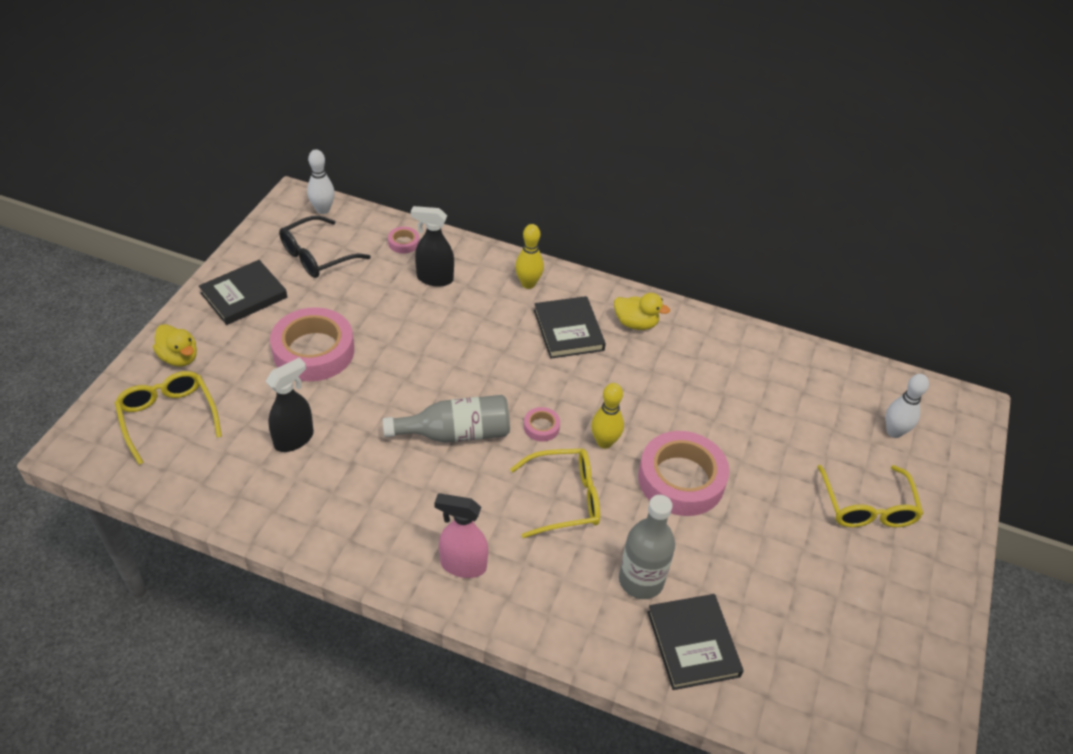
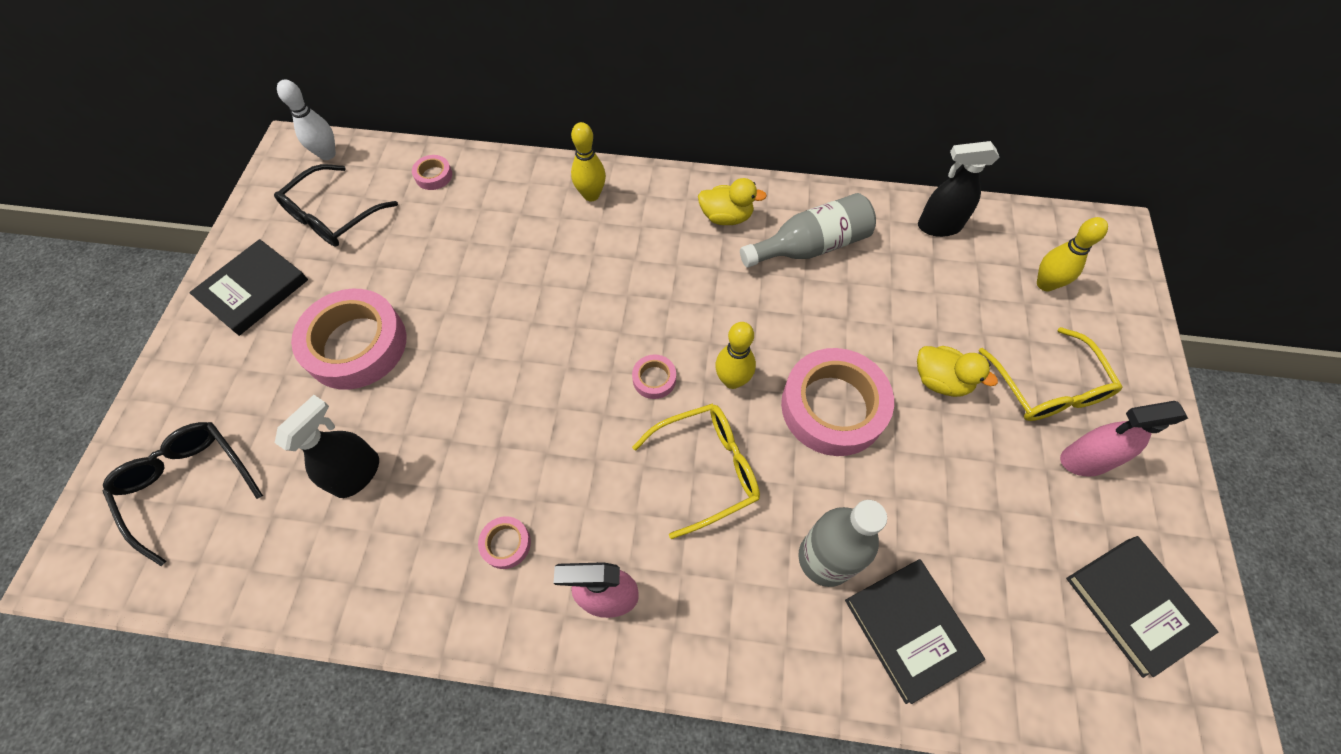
camera: 10 degrees left, 15 degrees up
yellow glasses [115,371,222,465] -> black glasses [102,422,263,566]
yellow duck [153,324,197,367] -> yellow duck moved to [917,346,998,397]
grey bottle [383,395,510,443] -> grey bottle moved to [740,193,876,268]
black spray bottle [411,206,454,287] -> black spray bottle moved to [918,141,999,237]
black book [534,296,606,359] -> black book moved to [1066,536,1218,678]
white bowling pin [885,374,929,438] -> yellow bowling pin [1037,217,1108,291]
none -> pink tape [478,516,531,569]
none -> pink spray bottle [1060,401,1188,477]

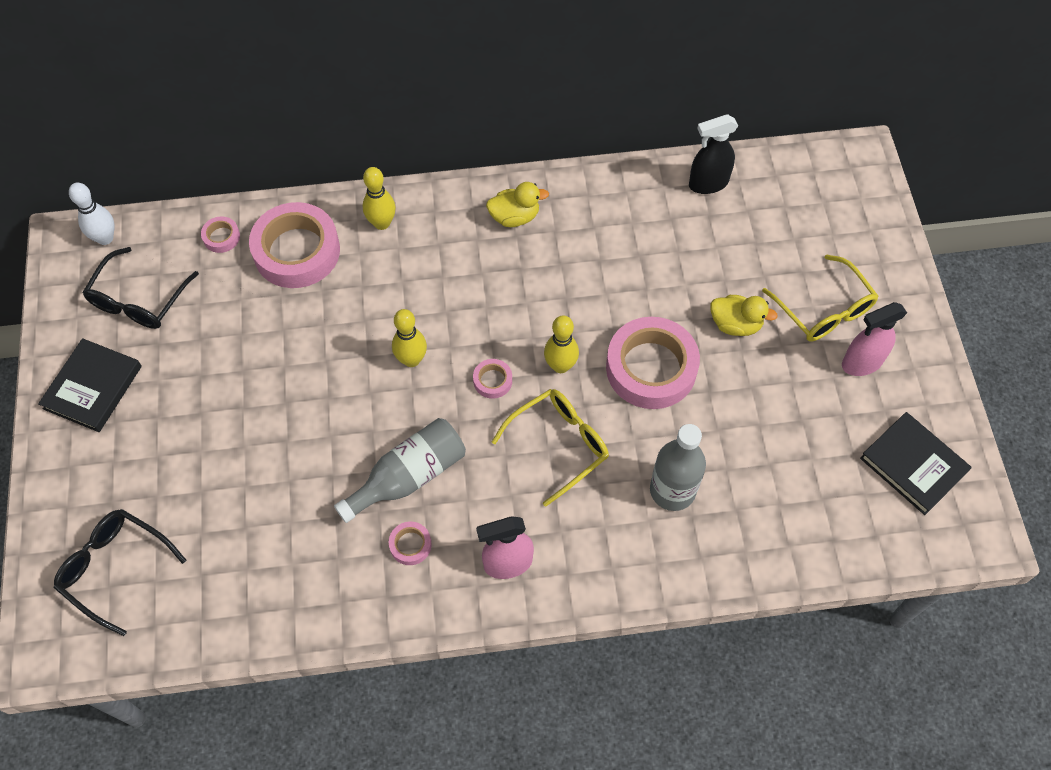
camera: 15 degrees left, 0 degrees up
black spray bottle [275,395,379,498] -> none
pink tape [291,289,406,390] -> pink tape moved to [249,202,340,288]
grey bottle [740,193,876,268] -> grey bottle moved to [334,418,466,523]
black book [845,559,985,704] -> none
yellow bowling pin [1037,217,1108,291] -> yellow bowling pin moved to [392,309,427,367]

